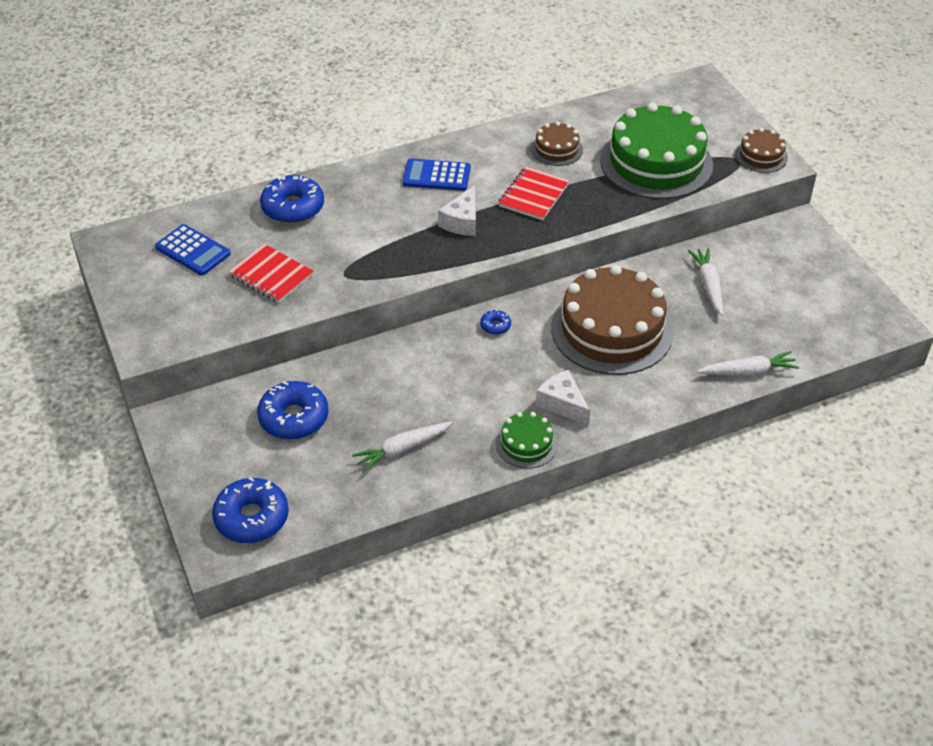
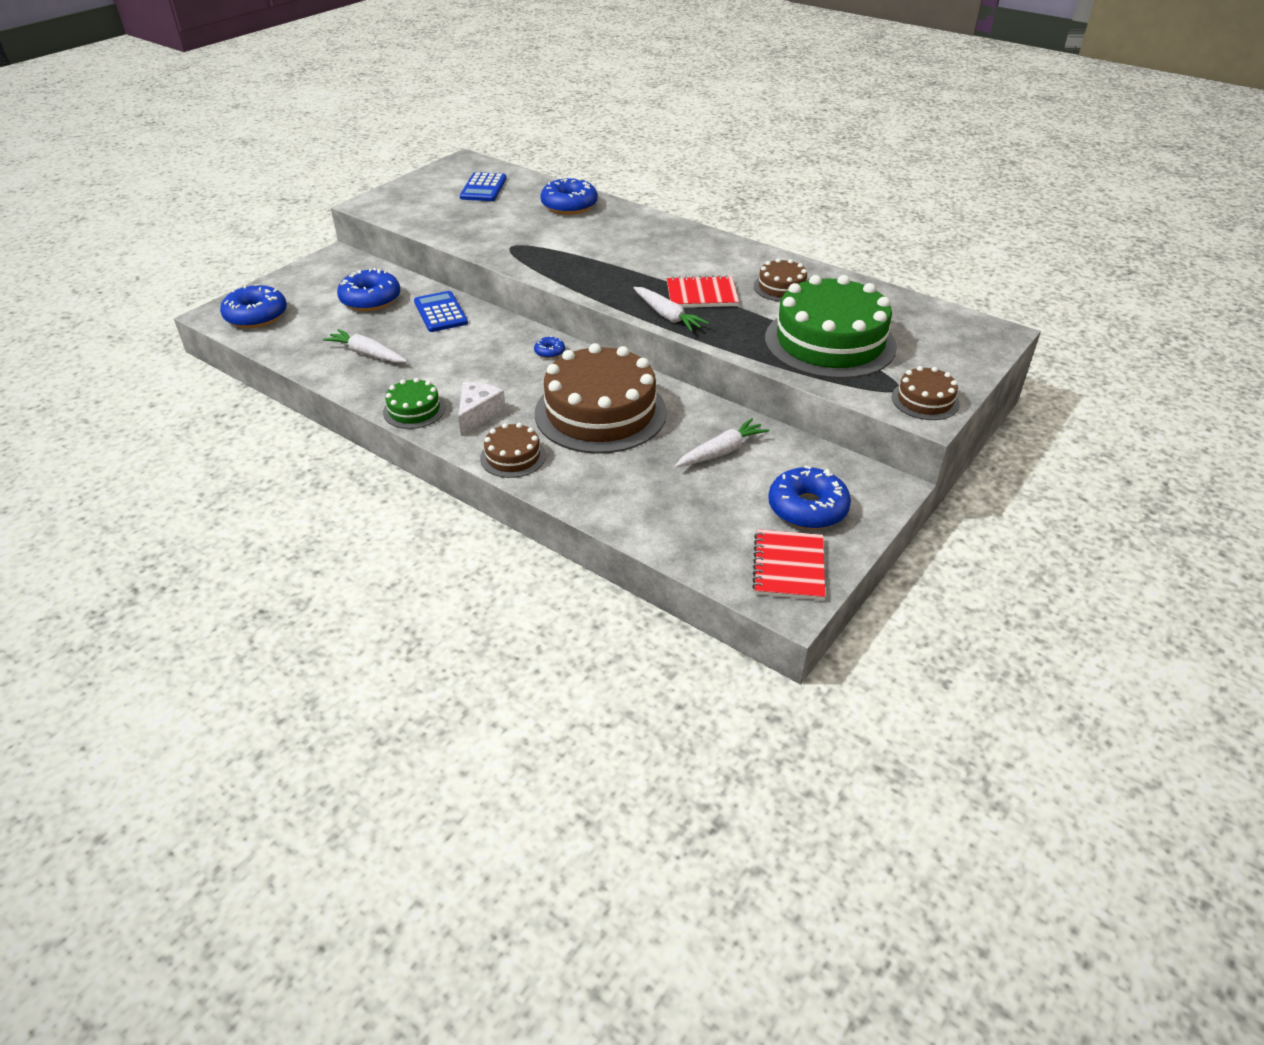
camera: 60 degrees right, 5 degrees down
red notebook [229,244,314,303] -> red notebook moved to [752,529,825,600]
blue calculator [403,158,471,191] -> blue calculator moved to [414,291,468,332]
white cheese [438,186,476,236] -> none
white carrot [697,351,799,376] -> white carrot moved to [634,287,709,332]
none -> brown cake [480,423,546,478]
none -> blue donut [768,465,851,529]

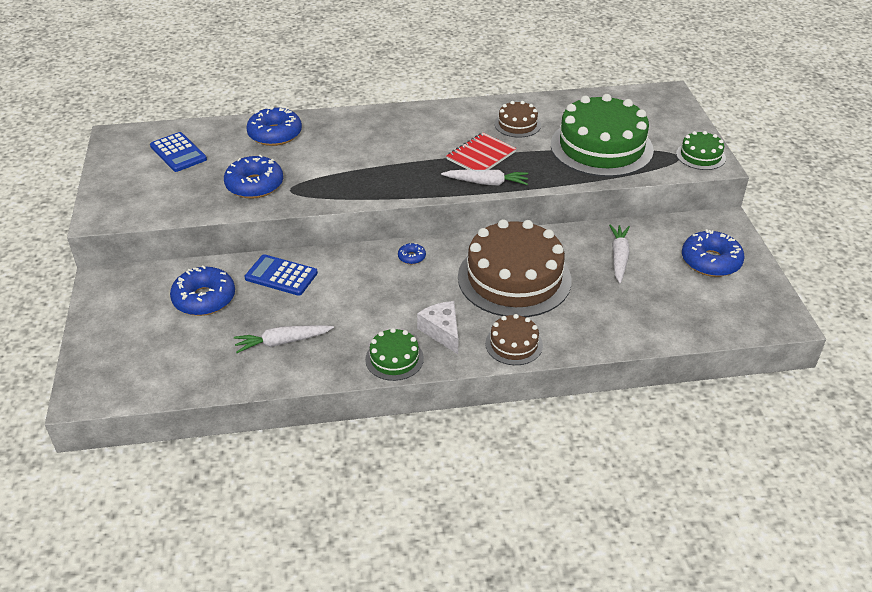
camera: 45 degrees left, 0 degrees up
blue donut [220,284,287,328] -> blue donut moved to [224,155,283,198]
red notebook [752,529,825,600] -> none
brown cake [892,366,960,420] -> green cake [676,131,726,170]

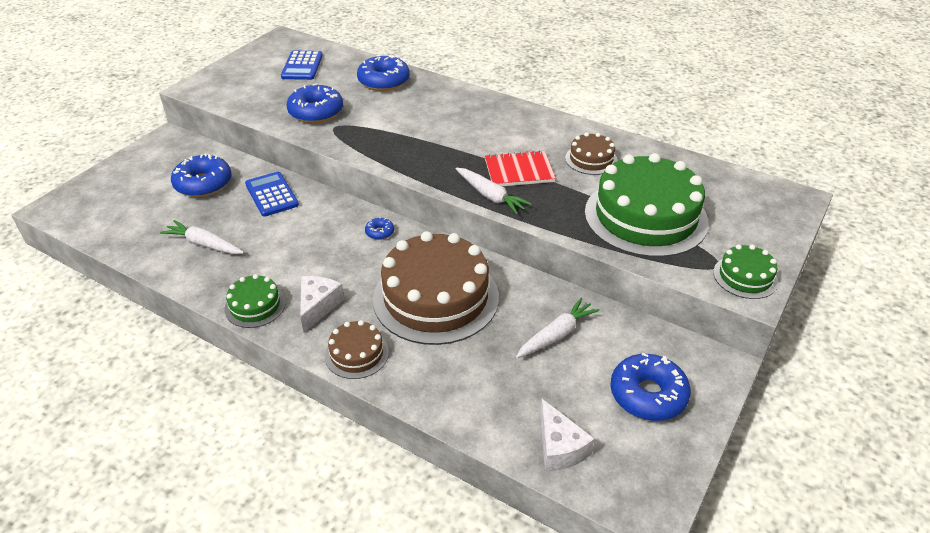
camera: 40 degrees right, 0 degrees up
none -> white cheese [540,399,595,471]

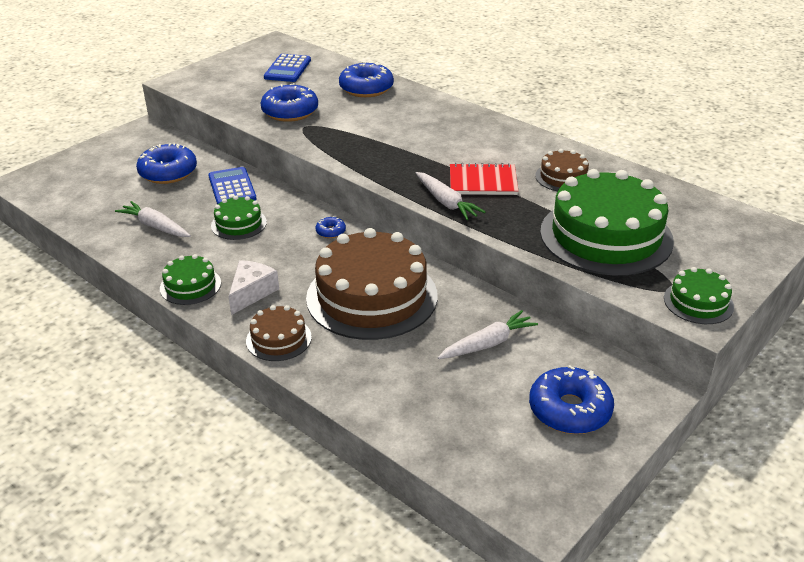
camera: 10 degrees right, 5 degrees down
white cheese [540,399,595,471] -> none
none -> green cake [211,196,267,240]

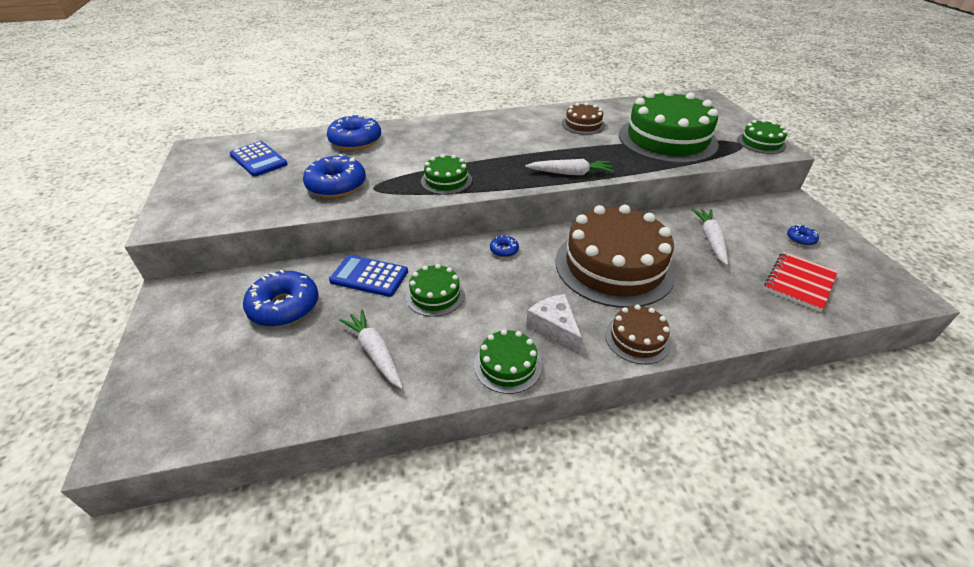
camera: 55 degrees left, 5 degrees up
white carrot [115,201,191,237] -> white carrot turned 75 degrees clockwise [339,309,403,389]
red notebook [450,163,518,195] -> red notebook moved to [764,252,838,312]
blue donut [529,365,614,434] -> blue donut [787,224,819,246], size x0.47
none -> green cake [421,154,472,195]

